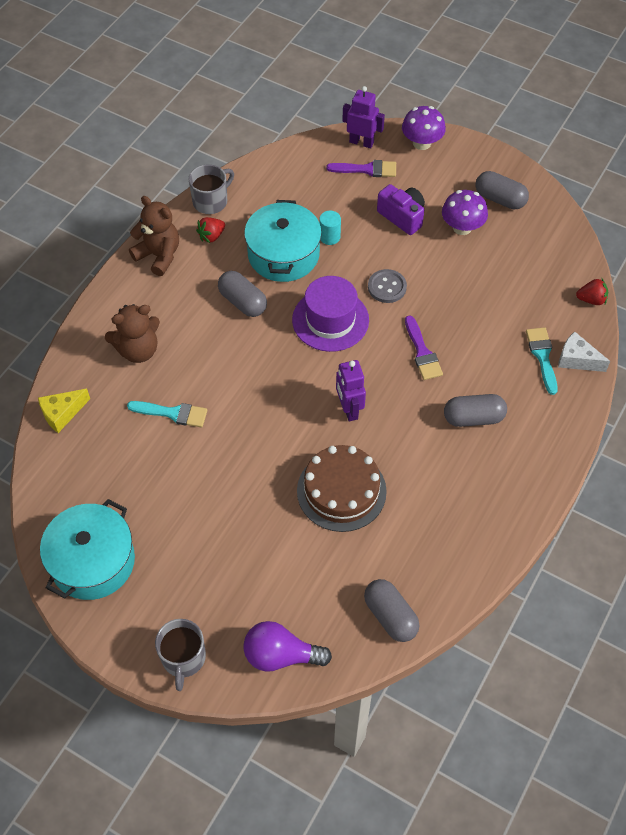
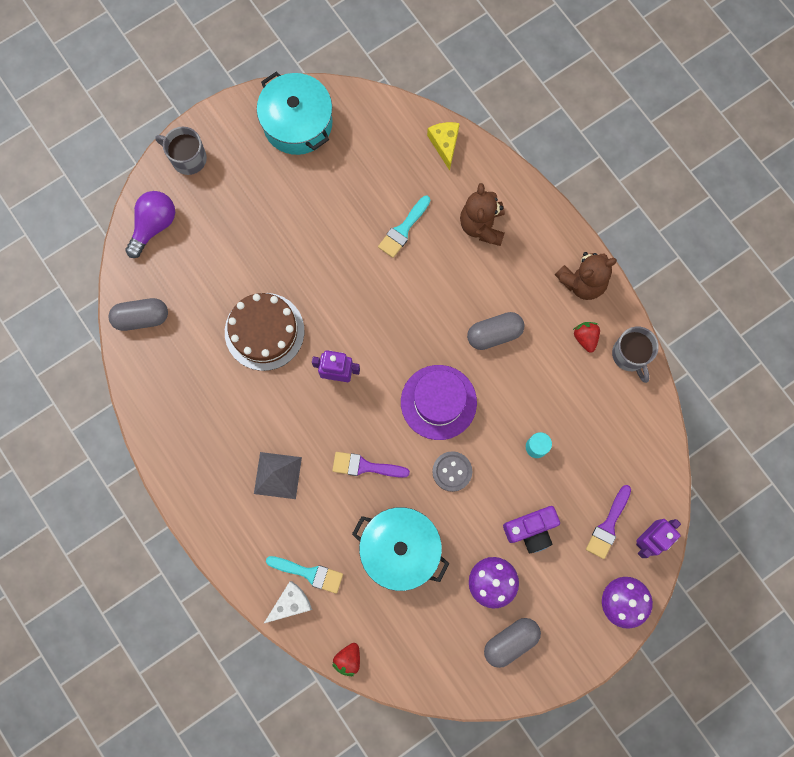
camera: 115 degrees right, 20 degrees up
turquoise pot [244,200,322,282] -> turquoise pot moved to [352,507,449,591]
grey capsule [444,394,507,427] -> grey pyramid [254,452,302,499]

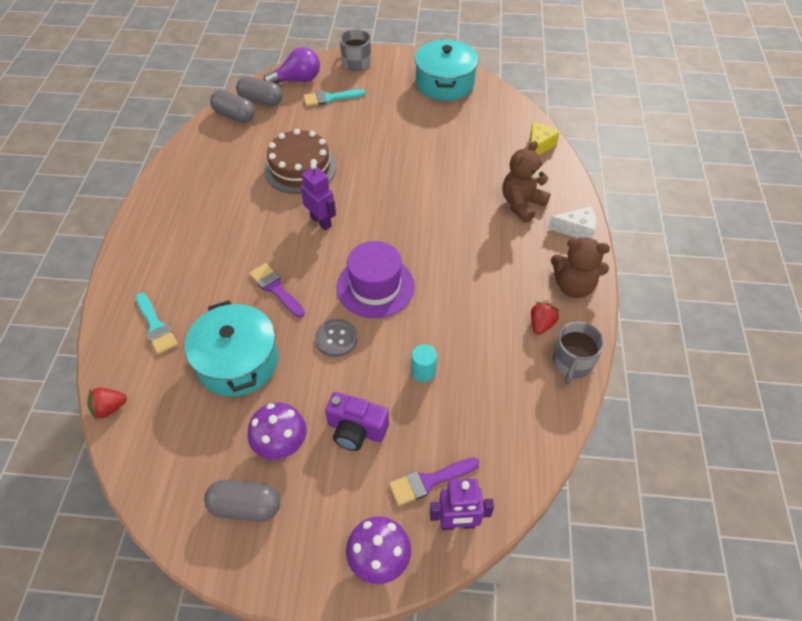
camera: 40 degrees right, 25 degrees down
grey pyramid [254,452,302,499] -> none
white cheese [263,581,312,624] -> white cheese moved to [548,206,596,239]
turquoise brush [378,196,430,258] -> turquoise brush moved to [303,89,365,106]
grey capsule [467,312,525,350] -> grey capsule moved to [236,77,282,107]

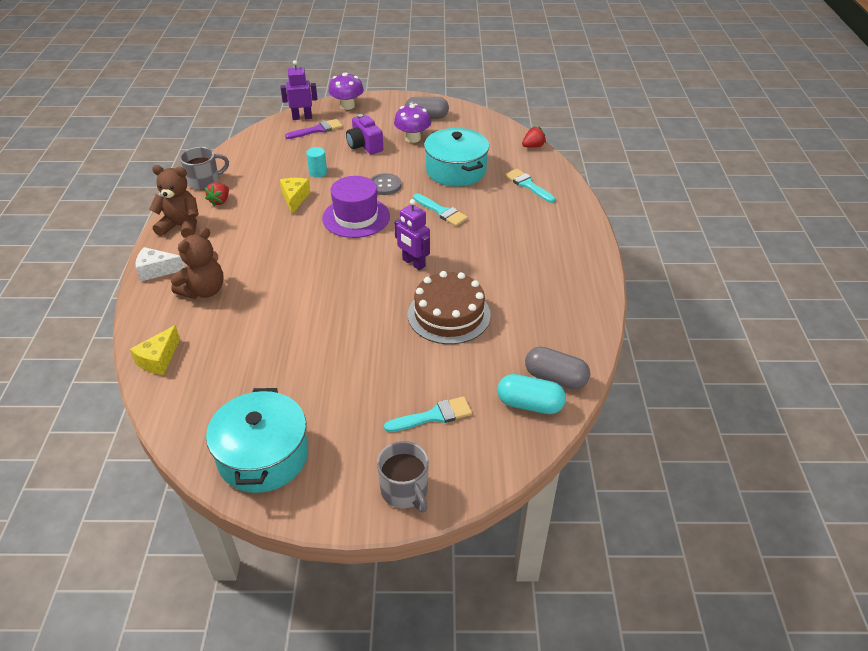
camera: 175 degrees right, 10 degrees down
grey capsule [236,77,282,107] -> turquoise capsule [497,374,566,414]
purple brush [249,263,305,317] -> turquoise brush [413,194,468,226]
purple light bulb [264,47,320,84] -> none
purple camera [325,392,389,451] -> purple camera turned 135 degrees counterclockwise [346,114,383,154]
grey mug [553,321,604,385] -> grey mug turned 45 degrees clockwise [180,147,229,190]
none -> yellow cheese [280,178,311,214]

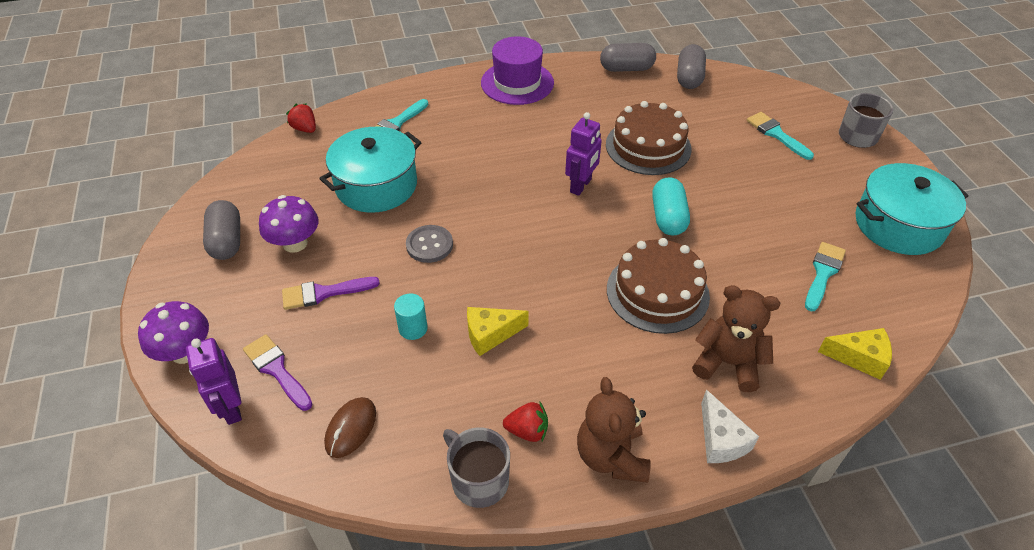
camera: 105 degrees left, 5 degrees up
purple hat [322,176,390,238] -> purple hat moved to [481,36,554,105]
purple camera [346,114,383,154] -> purple brush [282,277,380,310]
turquoise brush [413,194,468,226] -> turquoise brush moved to [805,242,846,312]
turquoise capsule [497,374,566,414] -> turquoise capsule moved to [652,177,690,235]
none -> brown mouse [324,397,376,458]
none -> grey capsule [600,43,656,72]
none -> brown cake [607,238,710,334]

